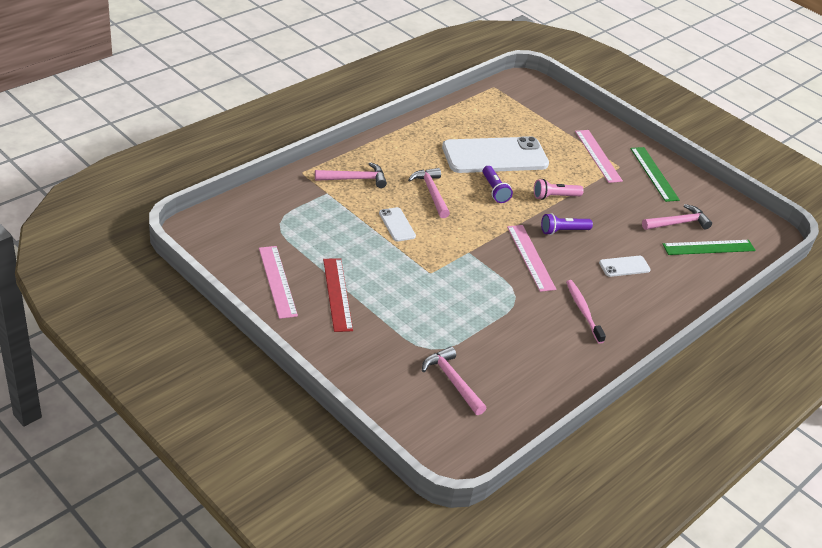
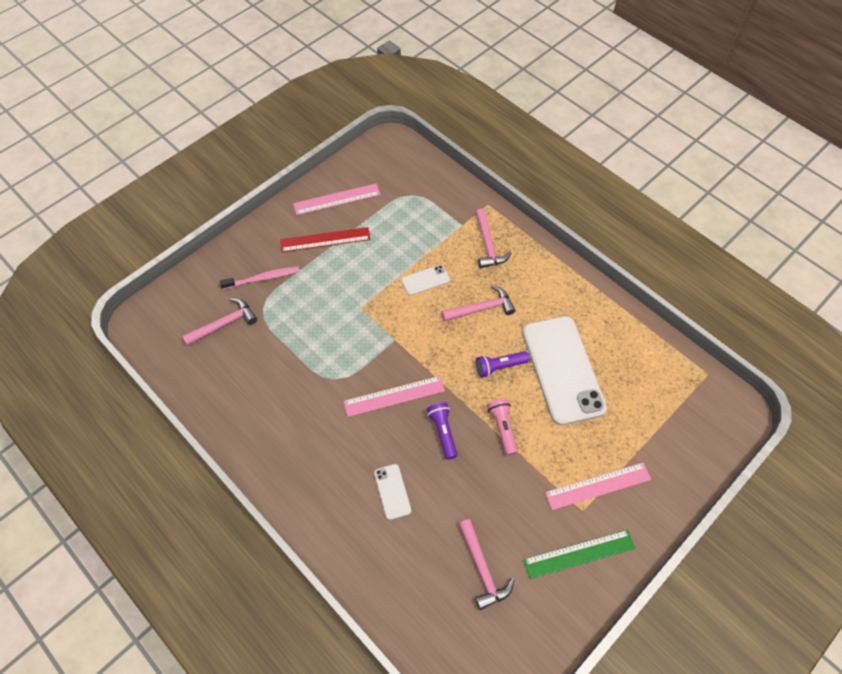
camera: 95 degrees right, 20 degrees up
pink toothbrush [566,280,606,344] -> pink toothbrush moved to [220,266,300,289]
green ruler [663,240,755,255] -> none

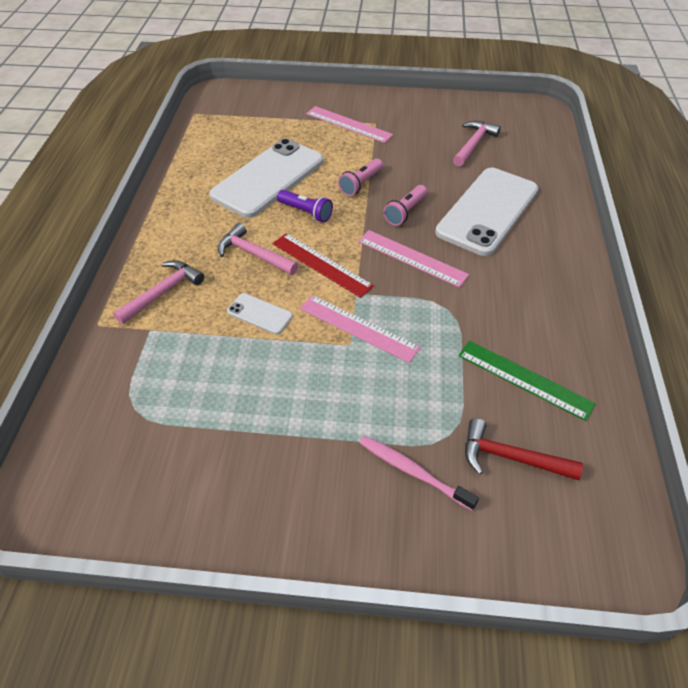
camera: 130 degrees left, 10 degrees down
pink hammer [182,298,257,346] -> red hammer [465,418,583,480]
red ruler [280,227,371,252] -> red ruler moved to [272,233,374,298]
pink ruler [293,183,381,215] -> pink ruler moved to [300,295,421,363]
white phone [374,464,411,520] -> white phone [435,168,538,256], size x2.30
purple flashlight [427,402,457,460] -> pink flashlight [383,185,427,226]
green ruler [523,530,635,579] -> green ruler moved to [458,340,596,421]

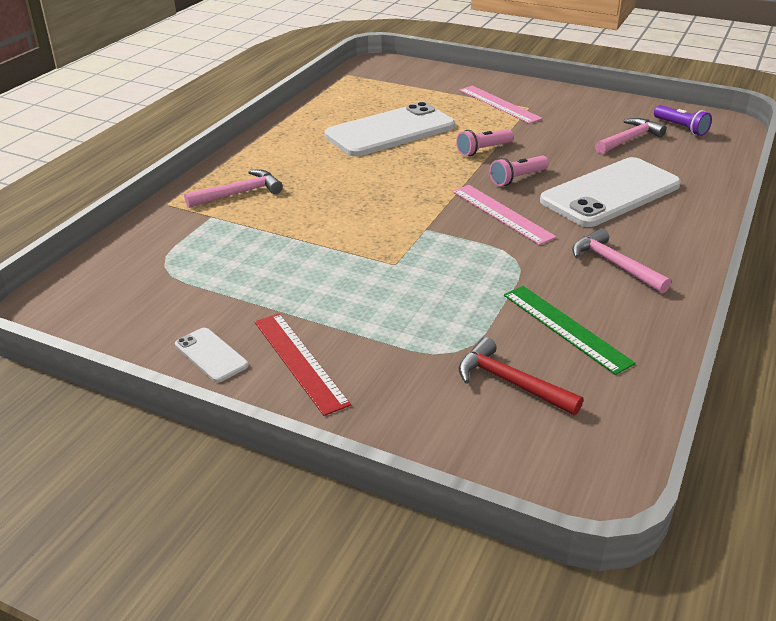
camera: 20 degrees right, 15 degrees down
pink hammer [218,223,298,275] -> pink hammer moved to [572,228,671,294]
white phone [227,293,293,335] -> white phone moved to [175,328,248,382]
red ruler [272,233,374,298] -> red ruler moved to [255,313,351,416]
purple flashlight [277,190,333,222] -> purple flashlight moved to [654,105,712,136]
pink ruler [300,295,421,363] -> none
pink toothbrush [359,436,479,511] -> none

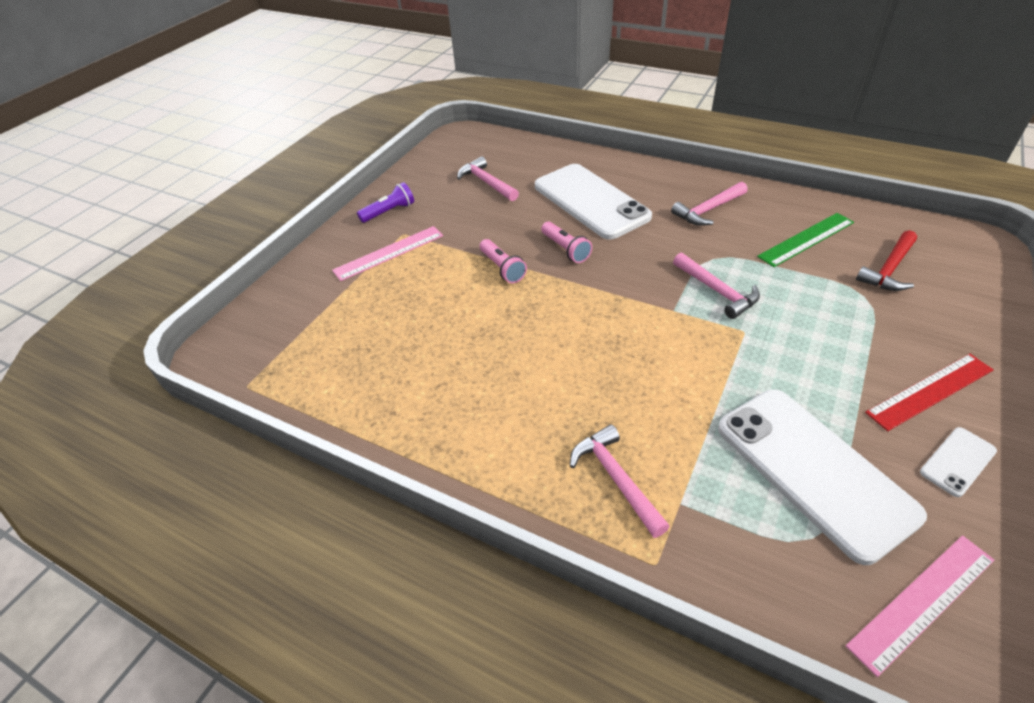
camera: 85 degrees left, 10 degrees up
white phone [325,102,455,157] -> white phone moved to [718,389,927,565]
pink ruler [452,185,556,245] -> pink ruler moved to [846,535,995,677]
purple flashlight [654,105,712,136] -> purple flashlight moved to [357,182,414,223]
none -> pink hammer [673,253,760,319]

